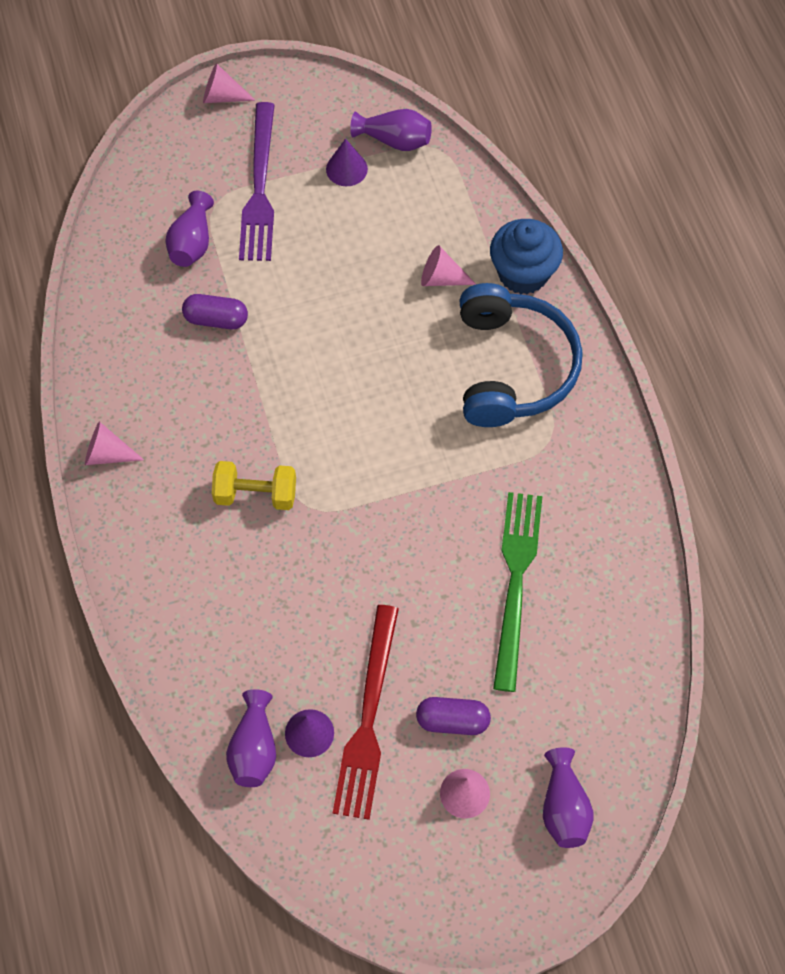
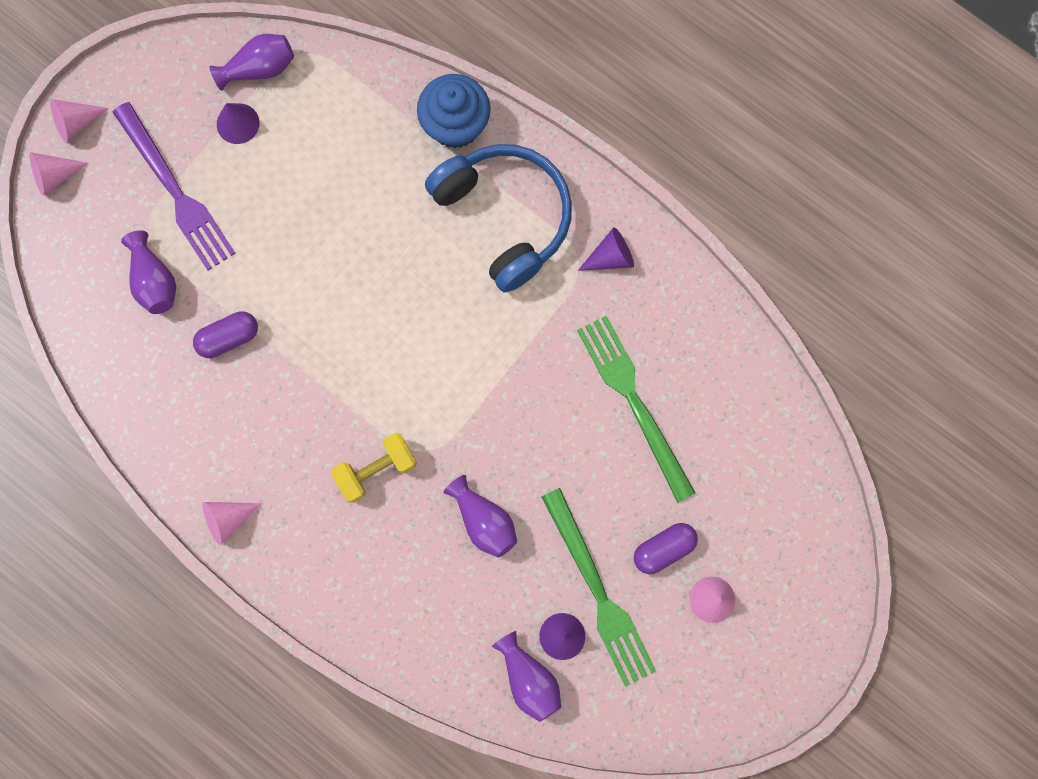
camera: 35 degrees left, 15 degrees up
red fork [333,605,399,820] -> green fork [542,488,656,687]
pink cone [421,245,476,286] -> pink cone moved to [29,152,88,196]
purple vase [543,747,594,848] -> purple vase moved to [444,475,517,558]
none -> purple cone [578,227,634,271]

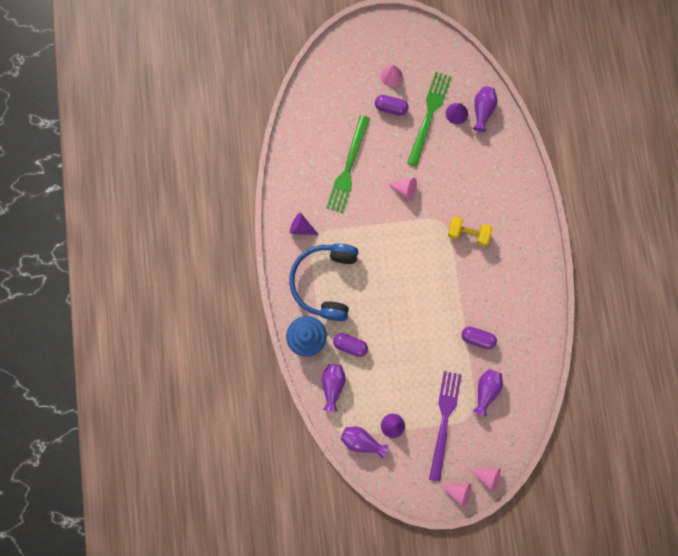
camera: 135 degrees left, 0 degrees up
pink cone [202,502,262,545] -> pink cone moved to [388,178,417,201]
purple vase [444,475,517,558] -> purple vase moved to [322,364,346,411]
none -> purple capsule [333,333,368,357]

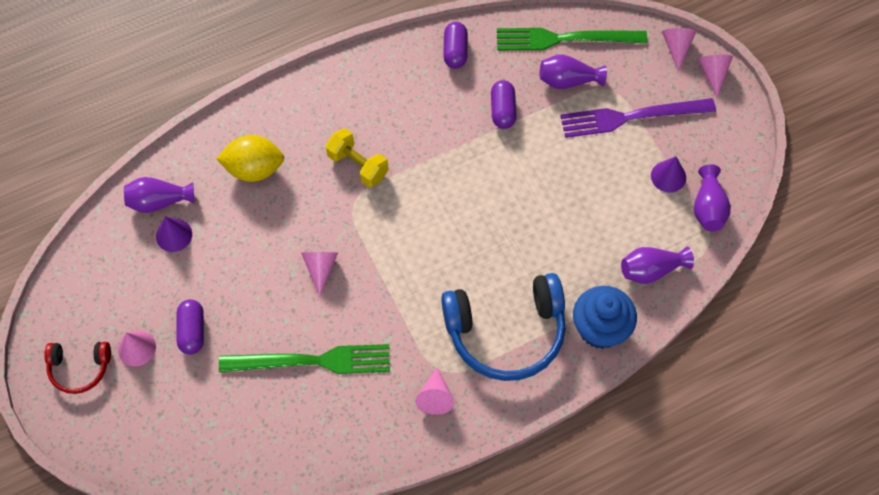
camera: 110 degrees left, 15 degrees down
purple cone [290,213,319,235] -> pink cone [415,368,454,415]
purple capsule [333,333,368,357] -> purple capsule moved to [443,22,468,69]
green fork [407,72,451,166] -> green fork moved to [497,28,647,50]
yellow dumbbell [448,217,492,246] -> yellow dumbbell turned 45 degrees counterclockwise [325,128,389,187]
none -> red headphones [44,342,111,394]
none -> yellow lemon [216,135,284,182]

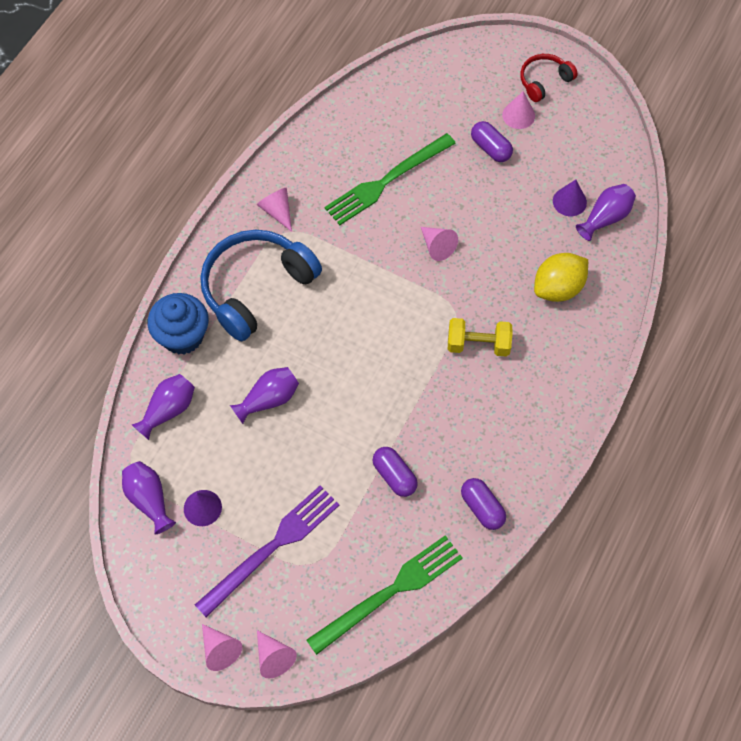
camera: 145 degrees right, 0 degrees up
purple vase [540,54,607,89] -> purple vase moved to [230,367,299,424]

